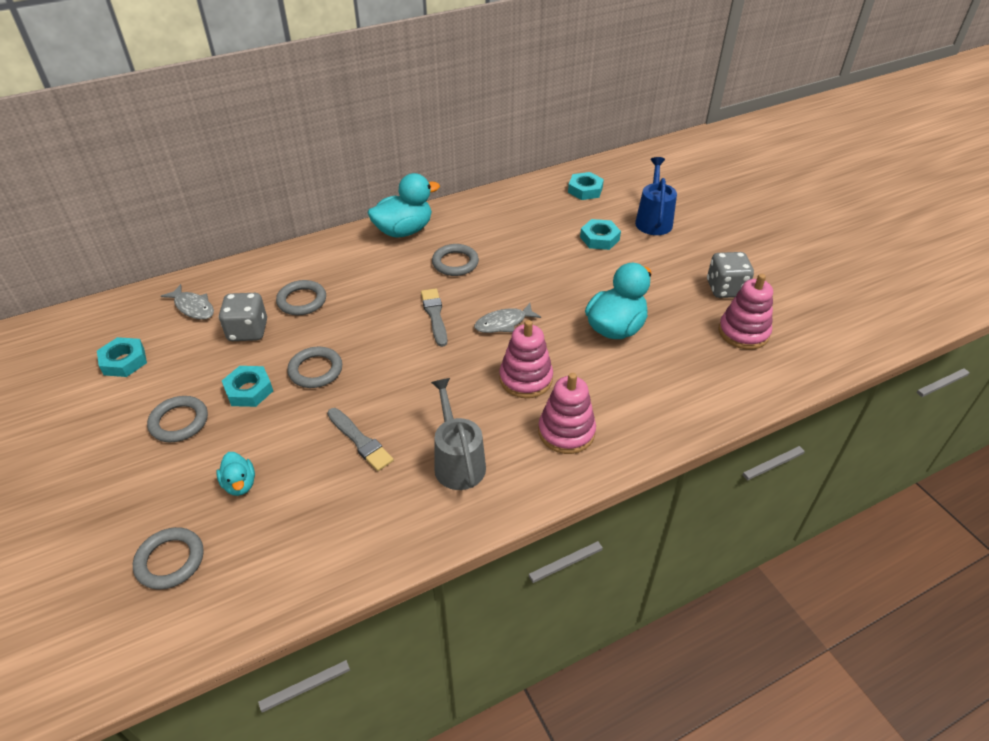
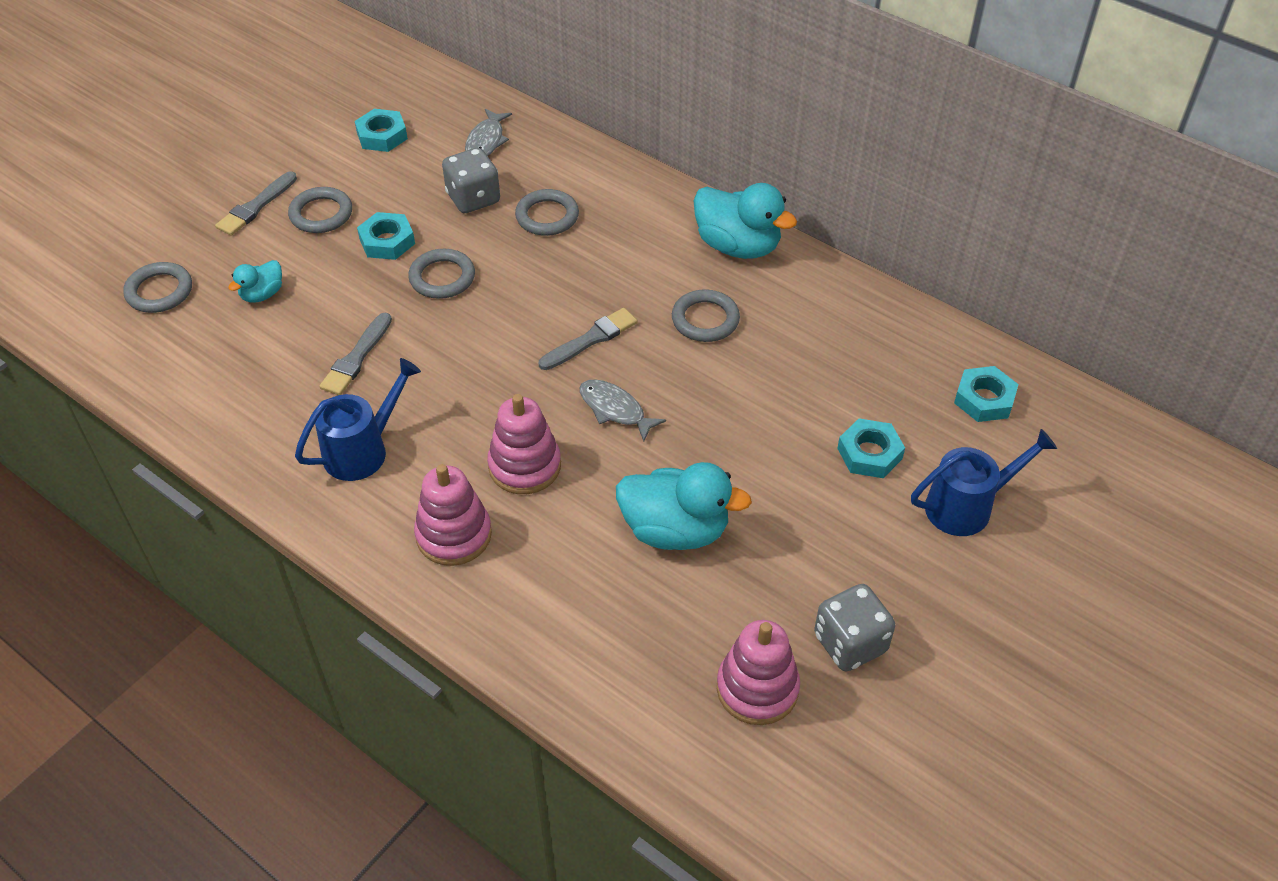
camera: 65 degrees right, 5 degrees up
grey watering can [431,378,486,490] -> blue watering can [295,358,421,481]
none -> grey brush [215,171,297,236]

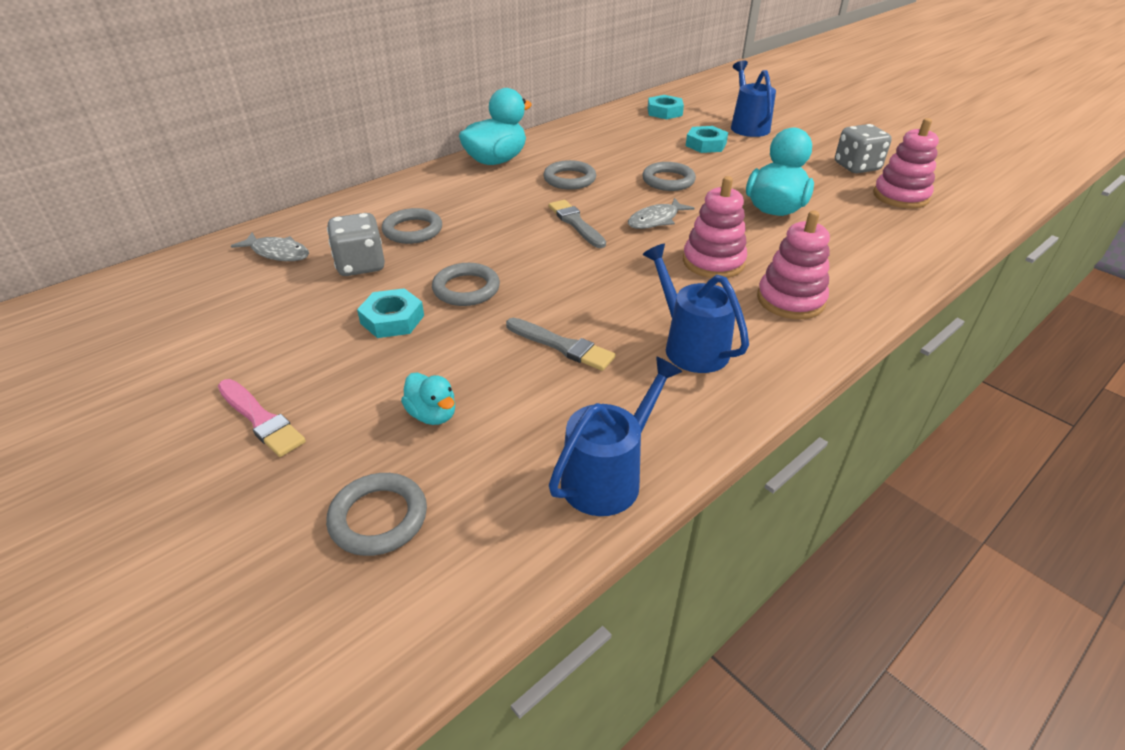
camera: 80 degrees left, 10 degrees down
grey brush [215,171,297,236] -> pink brush [218,379,306,457]
grey ring [288,187,352,233] -> grey ring moved to [642,162,696,191]
turquoise nut [355,109,408,152] -> none
none -> blue watering can [549,356,682,516]

